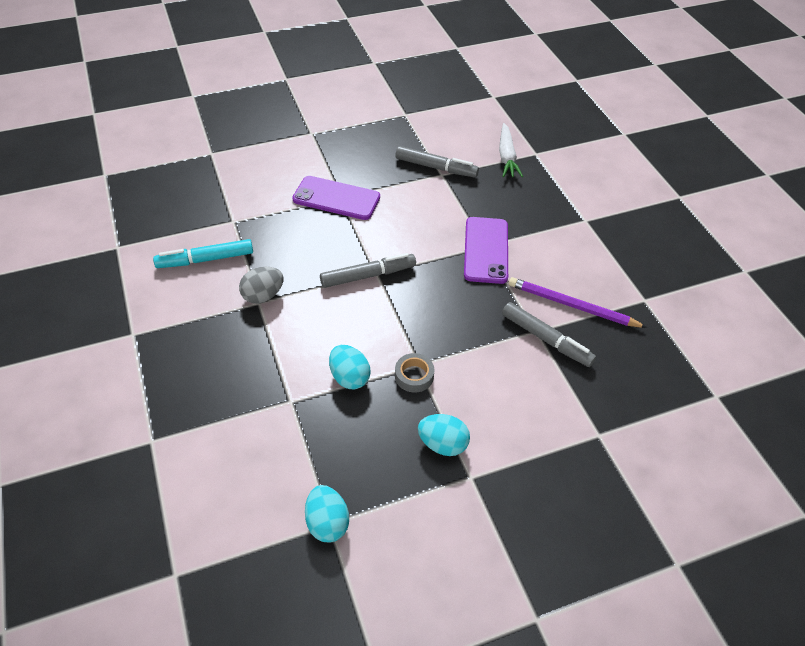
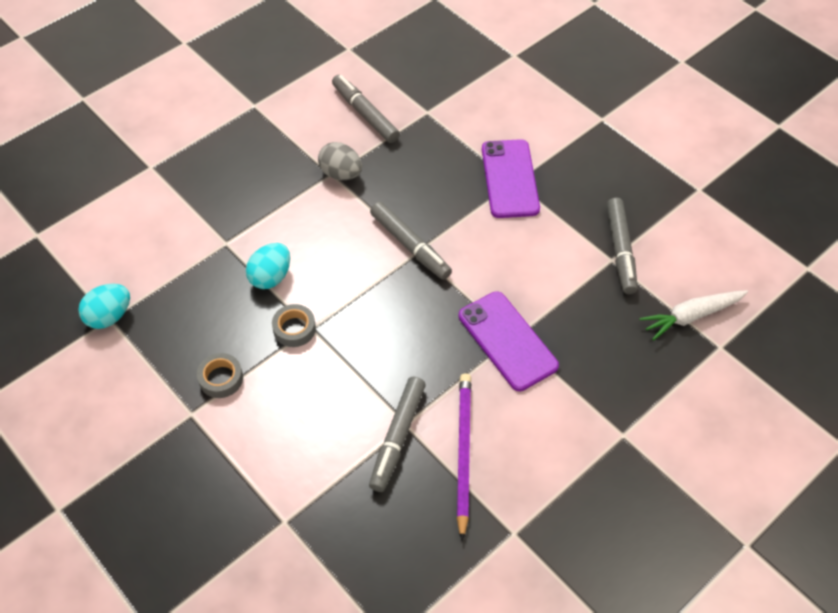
camera: 70 degrees right, 5 degrees up
turquoise marker [153,239,253,268] -> grey marker [332,75,400,143]
turquoise egg [418,414,470,456] -> grey tape [197,353,243,398]
purple phone [464,217,508,284] -> purple phone turned 75 degrees clockwise [459,291,559,391]

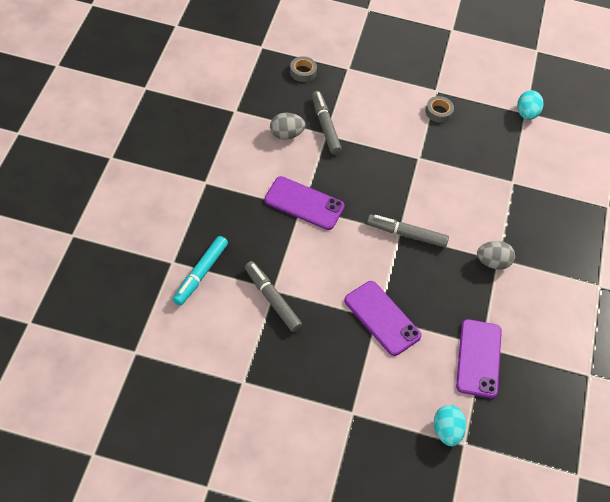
camera: 140 degrees right, 0 degrees up
turquoise egg [246,243,290,289] -> turquoise egg moved to [434,405,466,446]
grey tape [272,304,316,347] -> grey tape moved to [290,56,317,82]
grey marker [332,75,400,143] -> none
purple pencil [457,373,471,541] -> grey egg [270,113,306,140]
white carrot [639,290,748,341] -> turquoise marker [173,236,228,306]
none -> purple phone [456,319,502,398]

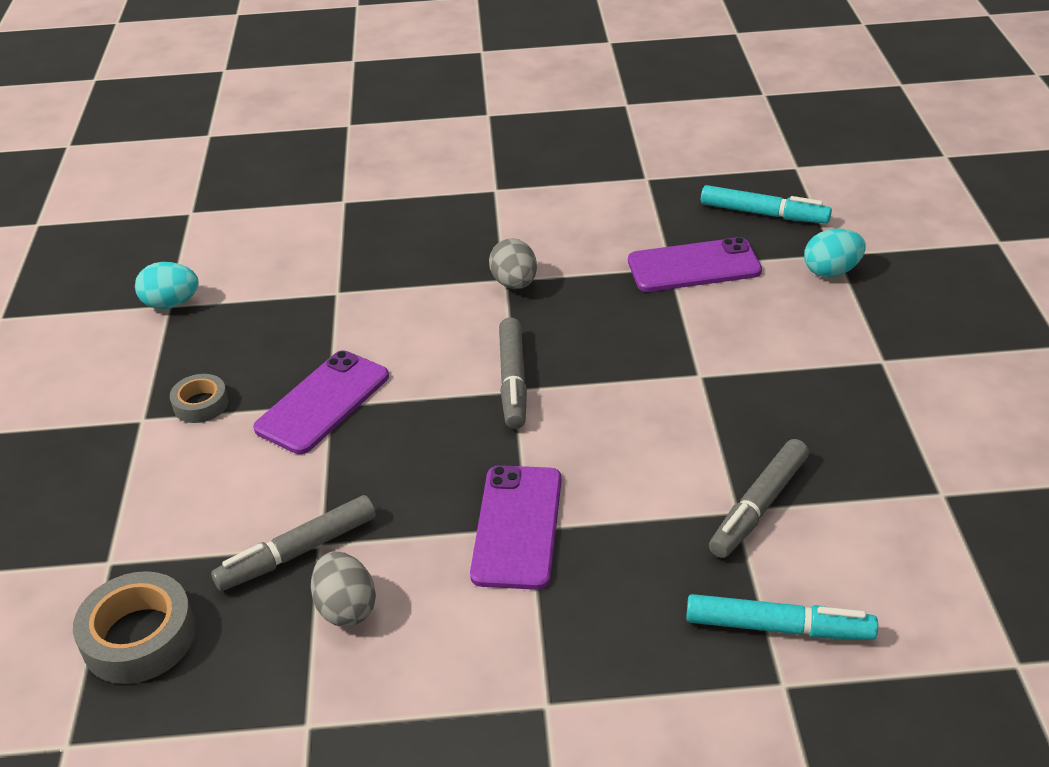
camera: 100 degrees left, 15 degrees down
grey tape [290,56,317,82] -> grey tape [73,571,196,684], size x1.69
purple phone [344,281,422,356] -> purple phone moved to [253,350,389,454]
none -> turquoise marker [701,185,832,224]

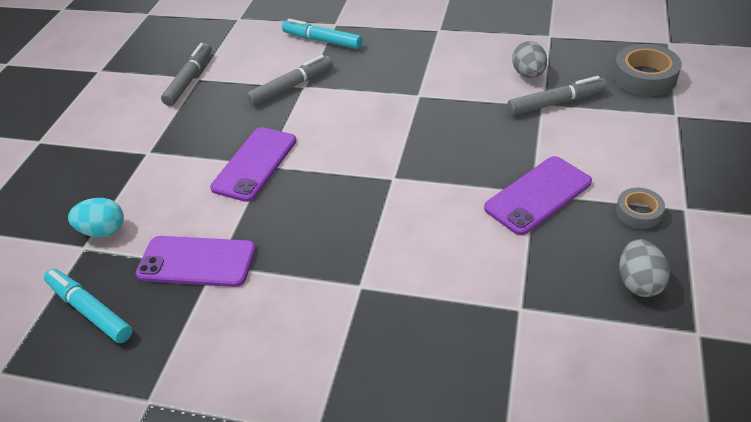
camera: 160 degrees left, 5 degrees up
turquoise egg [135,262,199,309] -> none
purple phone [470,465,561,590] -> purple phone moved to [210,127,296,202]
grey egg [489,239,537,289] -> grey egg moved to [619,239,670,297]
grey marker [499,317,527,429] -> grey marker moved to [161,43,212,106]

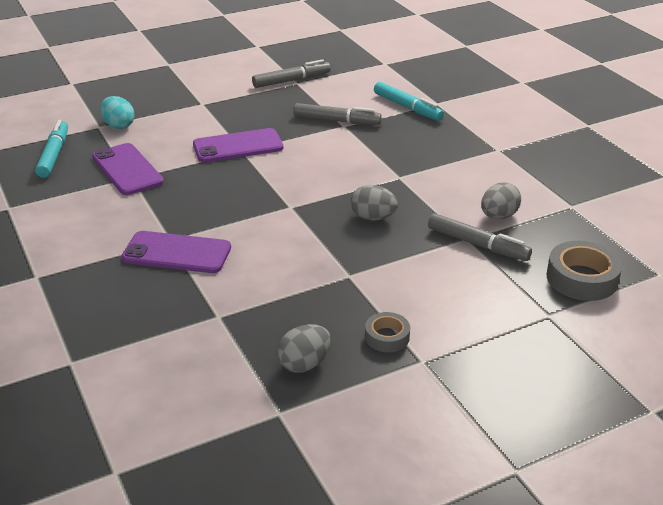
camera: 45 degrees right, 10 degrees down
turquoise marker [282,19,362,49] -> turquoise marker turned 150 degrees clockwise [374,82,444,121]
purple phone [484,156,592,235] -> purple phone moved to [122,231,231,273]
none -> grey egg [351,185,398,221]

